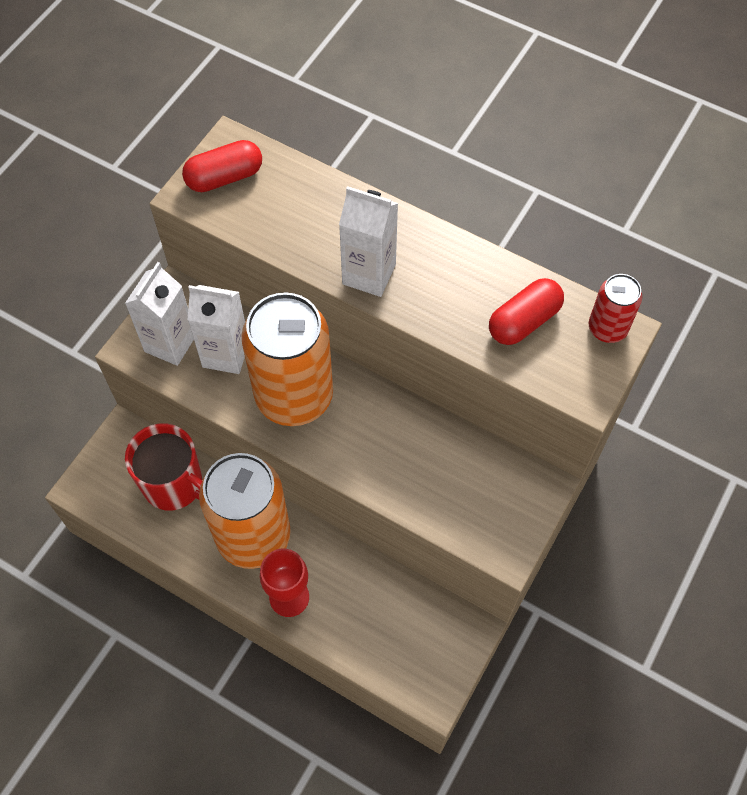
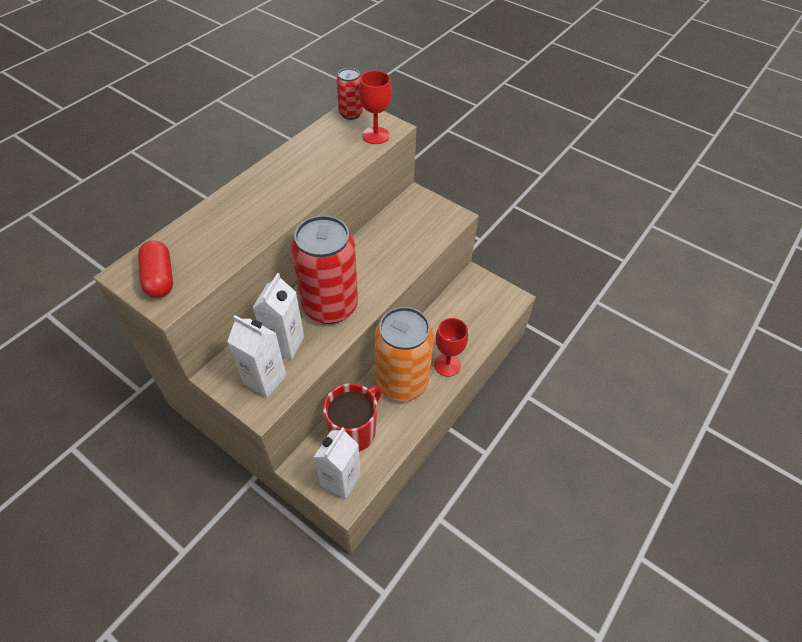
camera: 85 degrees left, 10 degrees down
orange can [241,292,333,426] -> red can [291,215,358,324]
white carton [339,186,398,297] -> white carton moved to [314,427,361,500]
red capsule [489,278,564,345] -> none
none -> red goblet [359,70,392,144]

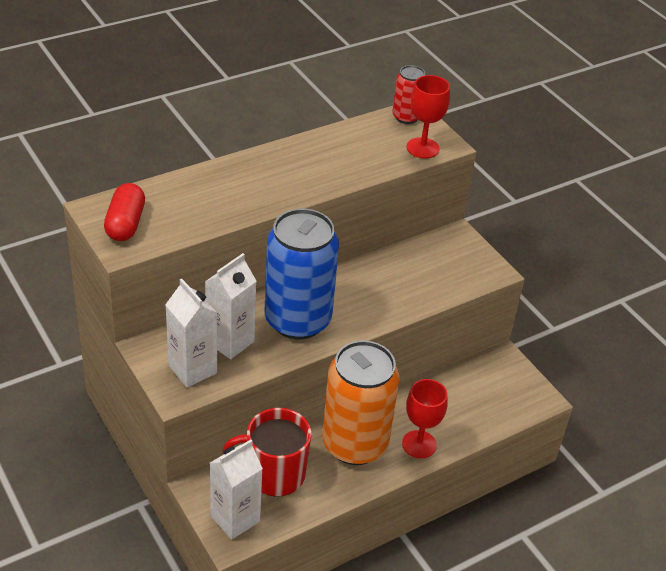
camera: 20 degrees right, 10 degrees down
red can [291,215,358,324] -> blue can [265,209,339,339]
red mug [323,383,382,452] -> red mug turned 150 degrees counterclockwise [223,408,312,497]

